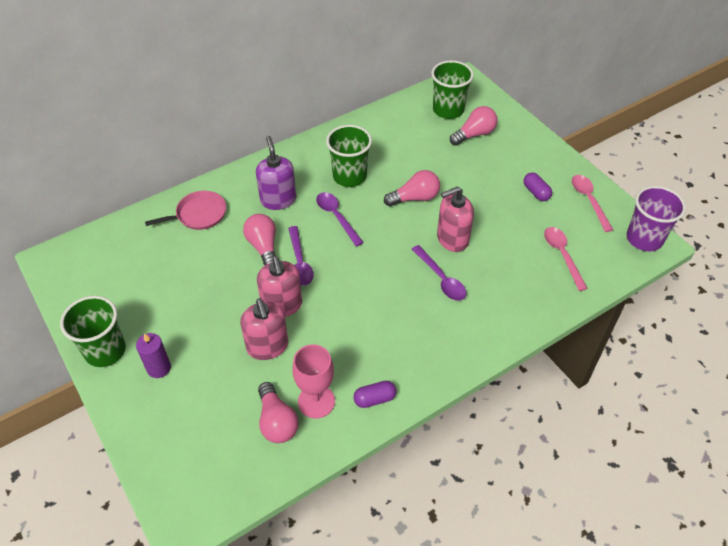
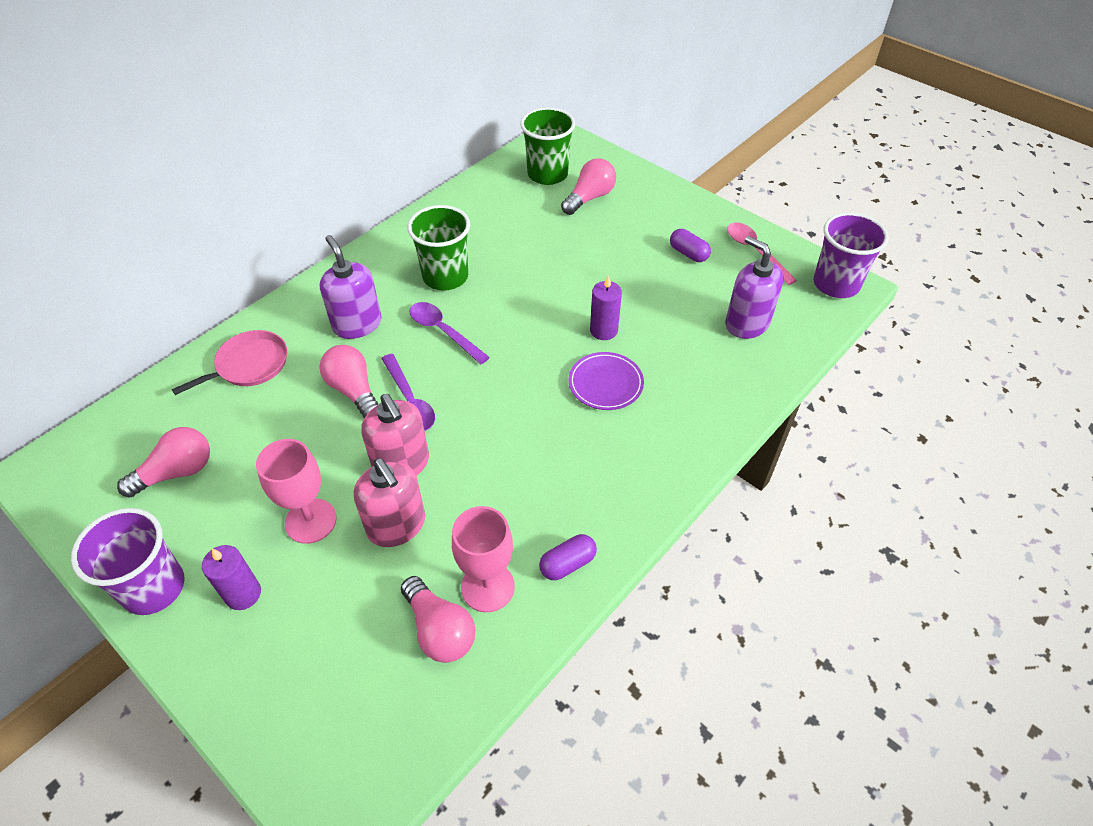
camera: 15 degrees left, 0 degrees up
green cup [60,296,126,367] -> purple cup [71,508,185,615]
pink light bulb [384,170,440,207] -> pink light bulb moved to [117,427,210,497]
purple spoon [412,245,466,301] -> purple plate [569,352,644,410]
pink soap dispenser [437,186,474,252] -> purple candle [590,275,622,340]
pink spoon [544,227,588,291] -> purple soap dispenser [725,236,784,339]
none -> pink goblet [256,439,337,544]

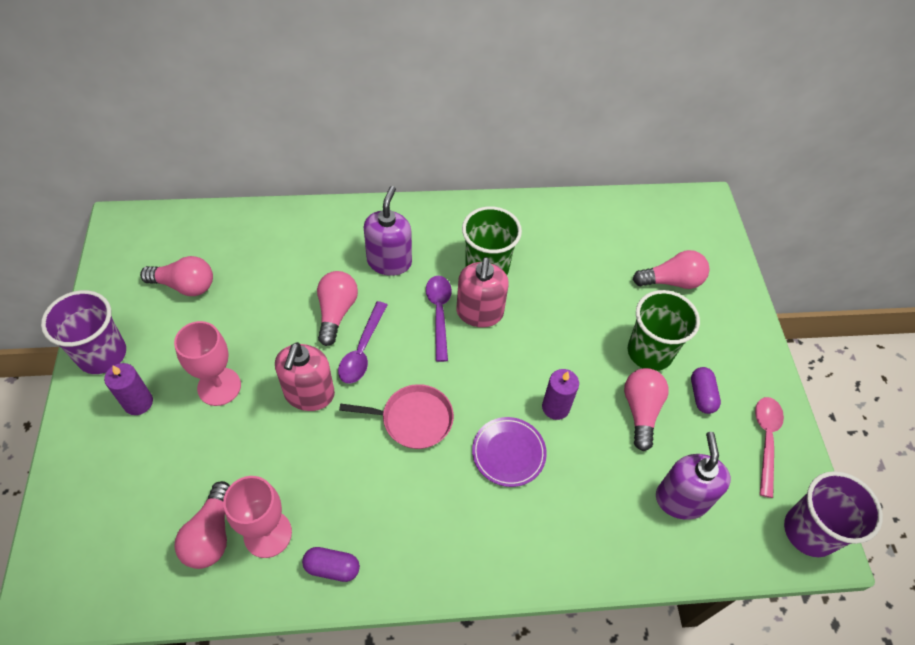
camera: 40 degrees right, 5 degrees up
pink pan [172,330,287,395] -> pink pan moved to [339,384,454,449]
pink soap dispenser [354,458,425,547] -> pink soap dispenser moved to [457,257,509,327]
green cup [520,107,575,185] -> green cup moved to [628,290,700,371]
none -> pink light bulb [624,368,669,451]

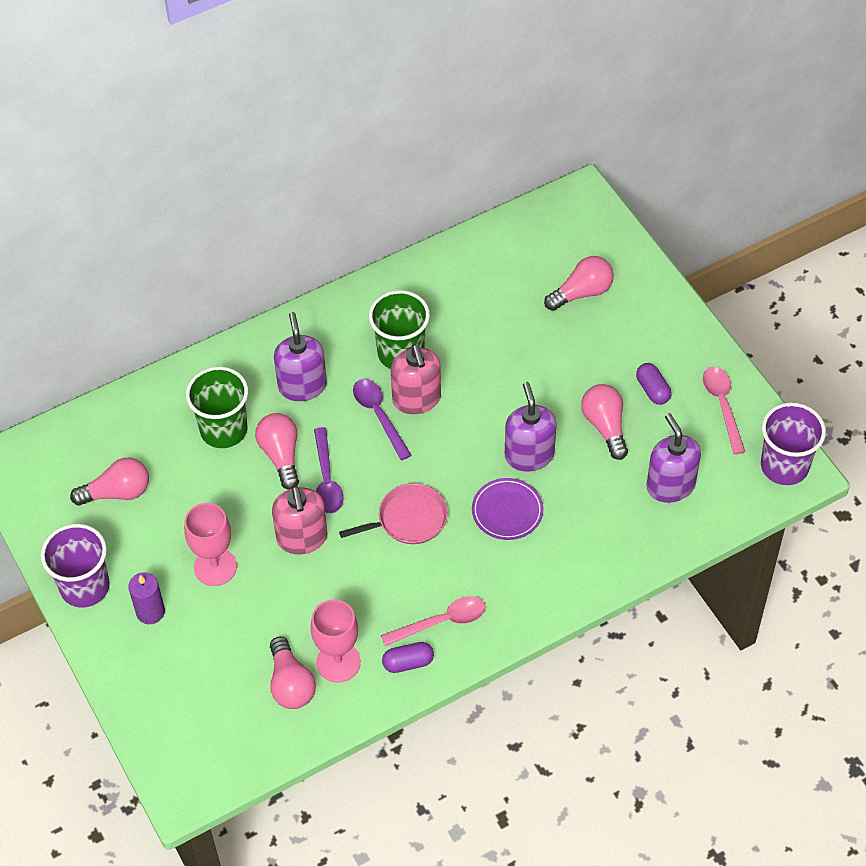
camera: 20 degrees left, 0 degrees up
purple candle [542,369,579,420] -> purple soap dispenser [505,382,556,472]
green cup [628,290,700,371] -> green cup moved to [186,366,248,448]
none -> pink spoon [381,596,486,646]

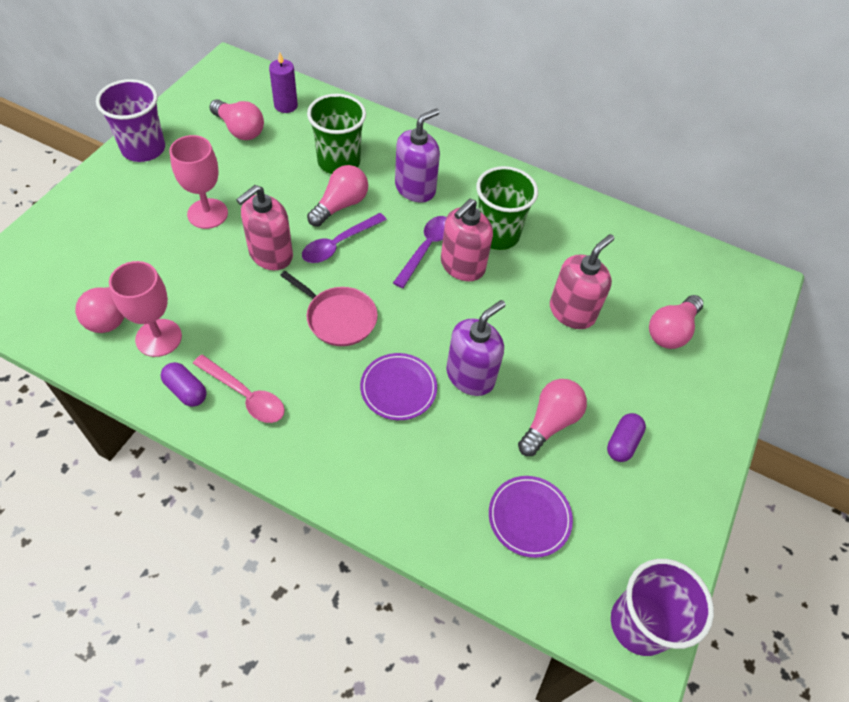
camera: 50 degrees right, 0 degrees up
purple candle [128,572,165,624] -> purple candle moved to [269,52,298,113]
pink light bulb [544,256,614,311] -> pink light bulb turned 105 degrees clockwise [649,295,703,349]
purple soap dispenser [647,413,701,503] -> purple plate [489,476,573,558]
pink spoon [703,367,745,454] -> none
none -> pink soap dispenser [550,234,614,329]

